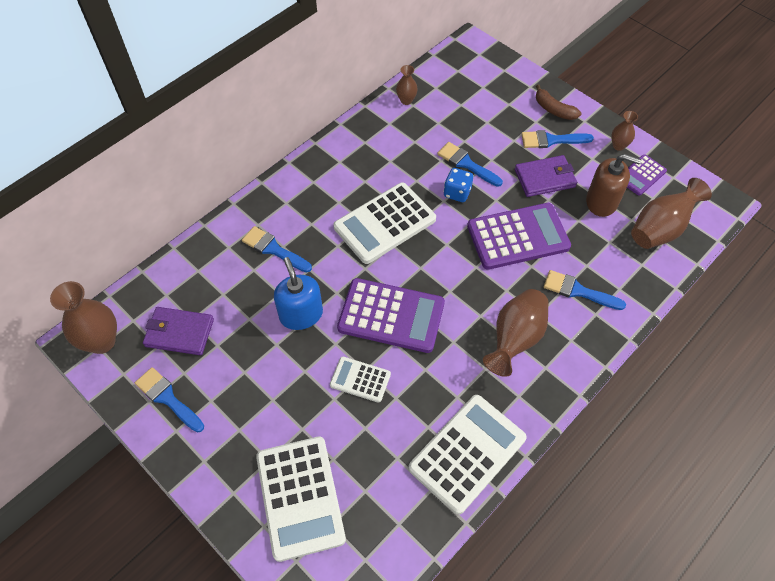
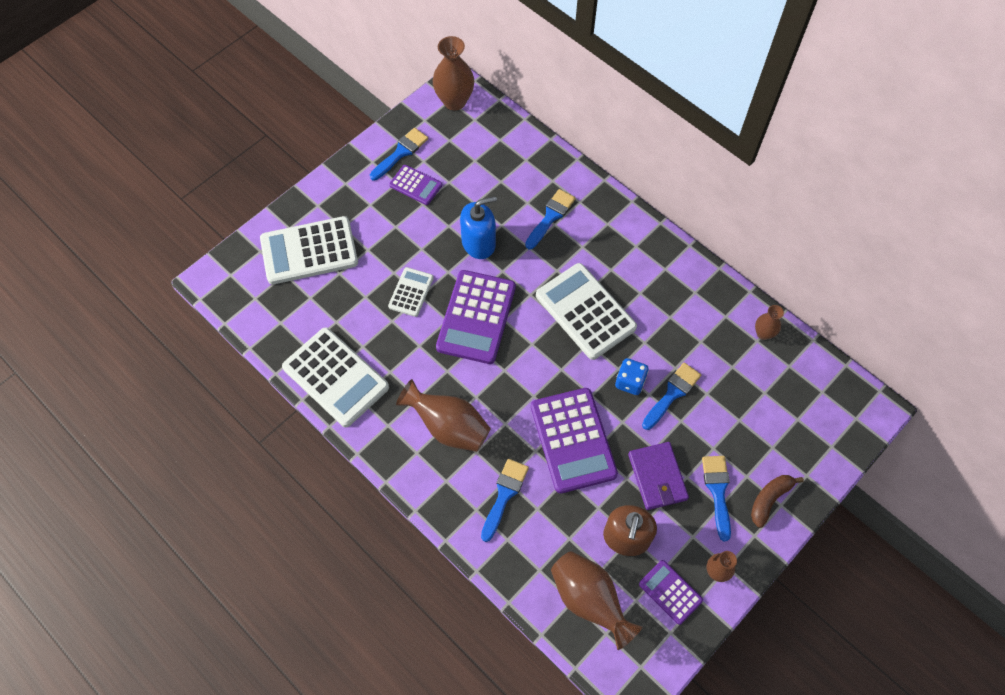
camera: 90 degrees right, 5 degrees up
purple wallet [143,307,214,355] -> none
none -> purple calculator [389,165,442,205]

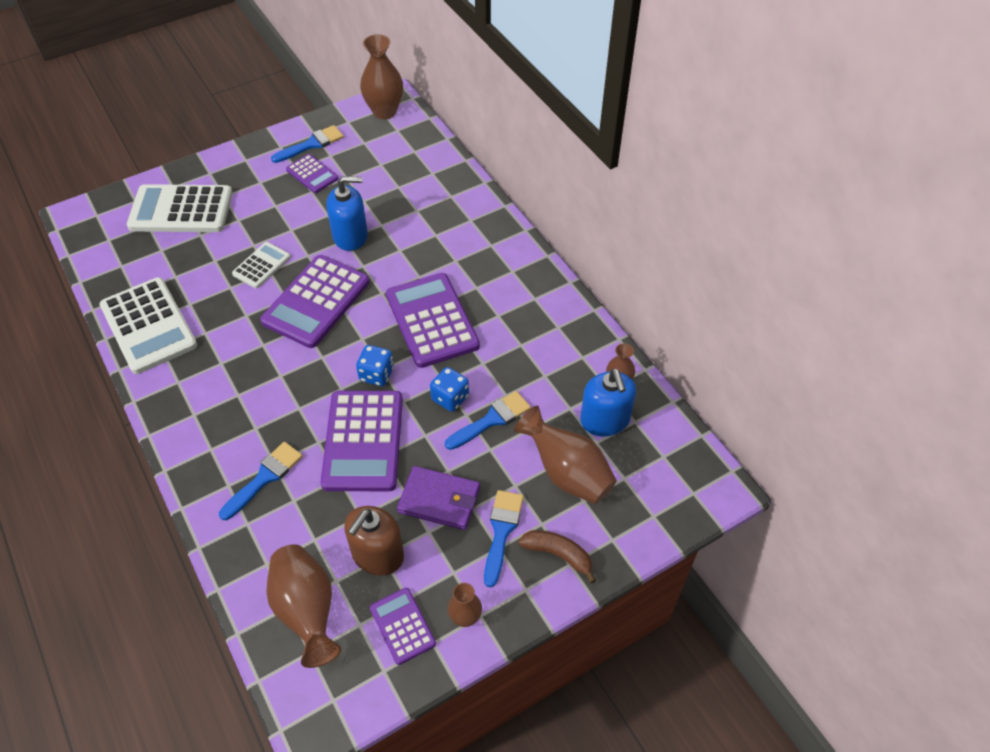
camera: 15 degrees right, 10 degrees down
brown vase [396,379,491,452] -> brown vase moved to [514,406,617,504]
blue brush [525,189,576,249] -> none
white calculator [536,263,637,360] -> purple calculator [386,273,480,368]
purple wallet [628,442,689,510] -> purple wallet turned 75 degrees counterclockwise [397,466,480,530]
brown banana [751,475,804,528] -> brown banana turned 60 degrees clockwise [518,530,596,583]
none -> blue dice [356,345,394,386]
none -> blue soap dispenser [580,368,636,436]

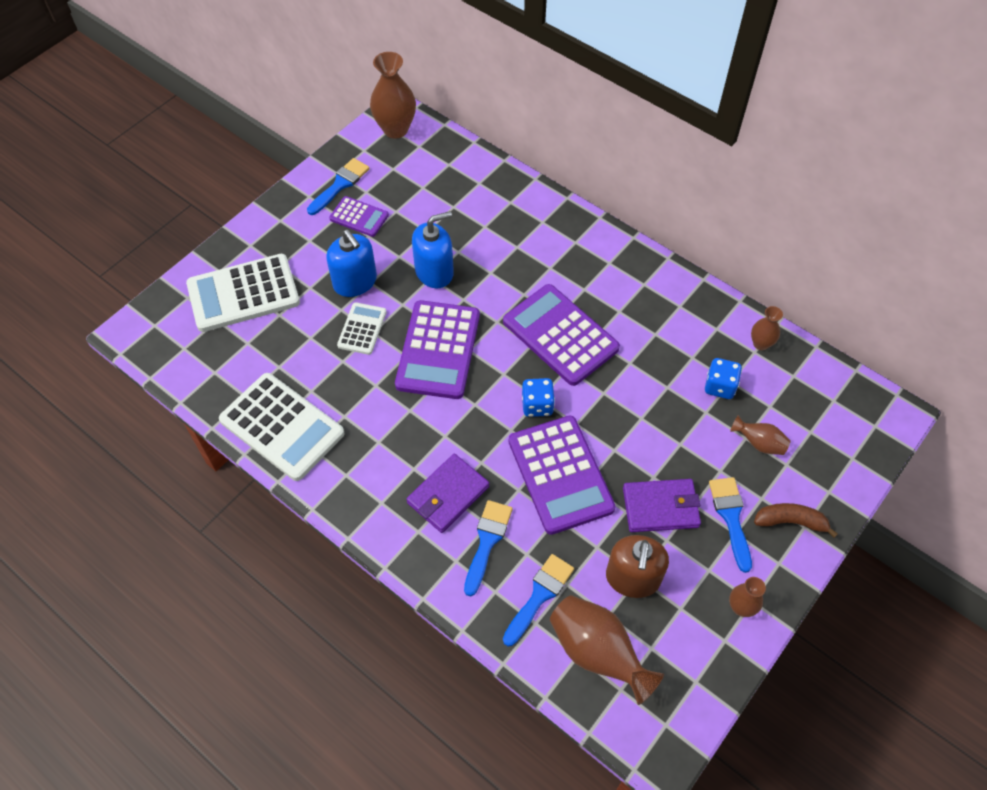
camera: 20 degrees left, 5 degrees up
purple calculator [370,588,436,665] -> none
blue dice [430,367,469,412] -> blue dice moved to [705,358,742,399]
blue brush [445,391,531,450] -> blue brush moved to [503,554,574,646]
brown vase [514,406,617,504] -> brown vase [730,415,791,455], size x0.54
blue soap dispenser [580,368,636,436] -> blue soap dispenser moved to [326,230,377,297]
none -> purple wallet [406,454,489,533]

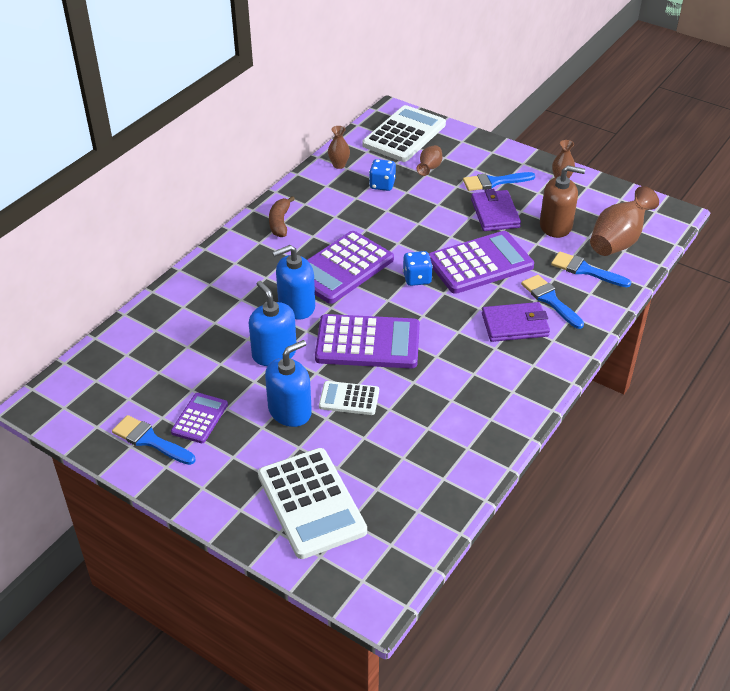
camera: 95 degrees left, 15 degrees down
white calculator [219,373,345,481] -> white calculator moved to [363,105,446,162]
brown vase [370,52,416,138] -> none
purple wallet [406,454,489,533] -> purple wallet turned 45 degrees counterclockwise [482,302,550,342]
blue brush [464,500,513,597] -> blue brush turned 45 degrees clockwise [521,275,584,329]
brown banana [754,503,838,538] -> brown banana moved to [269,196,295,237]
none -> blue soap dispenser [272,245,315,319]

